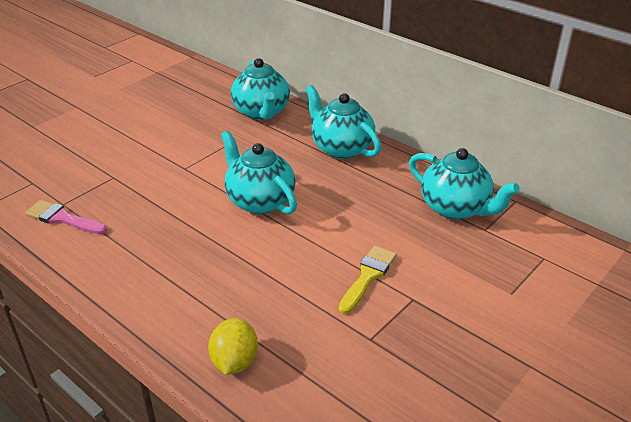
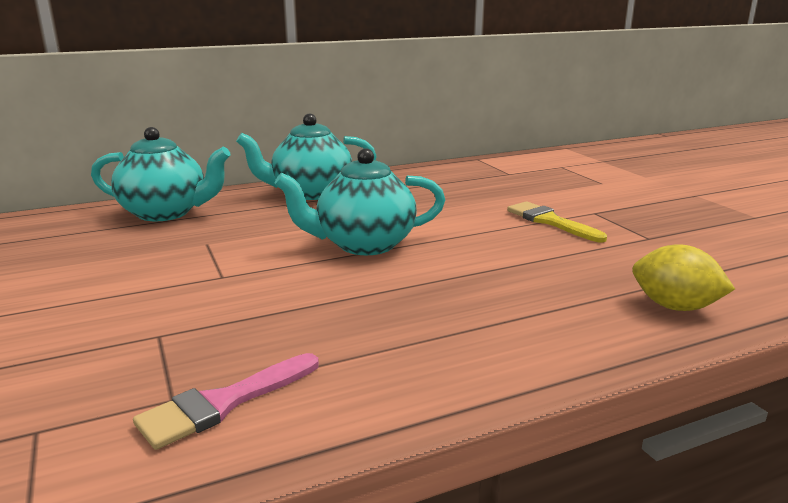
camera: 65 degrees left, 15 degrees down
turquoise teapot [409,148,520,220] -> none

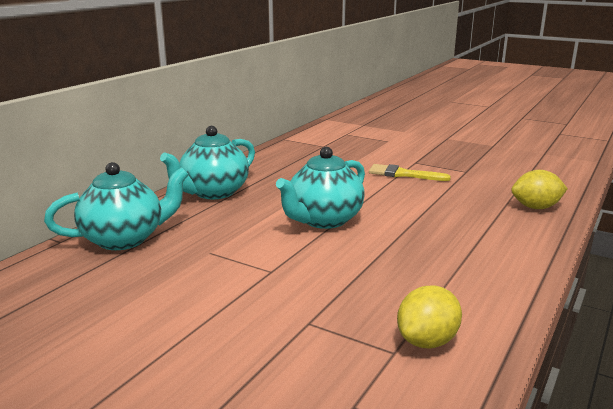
camera: 35 degrees left, 0 degrees up
pink brush [133,353,319,450] -> yellow lemon [397,285,462,348]

